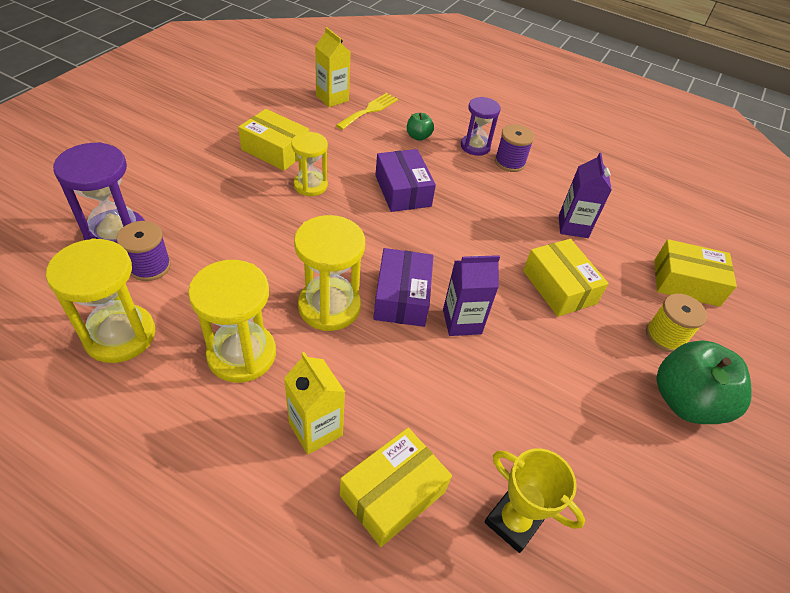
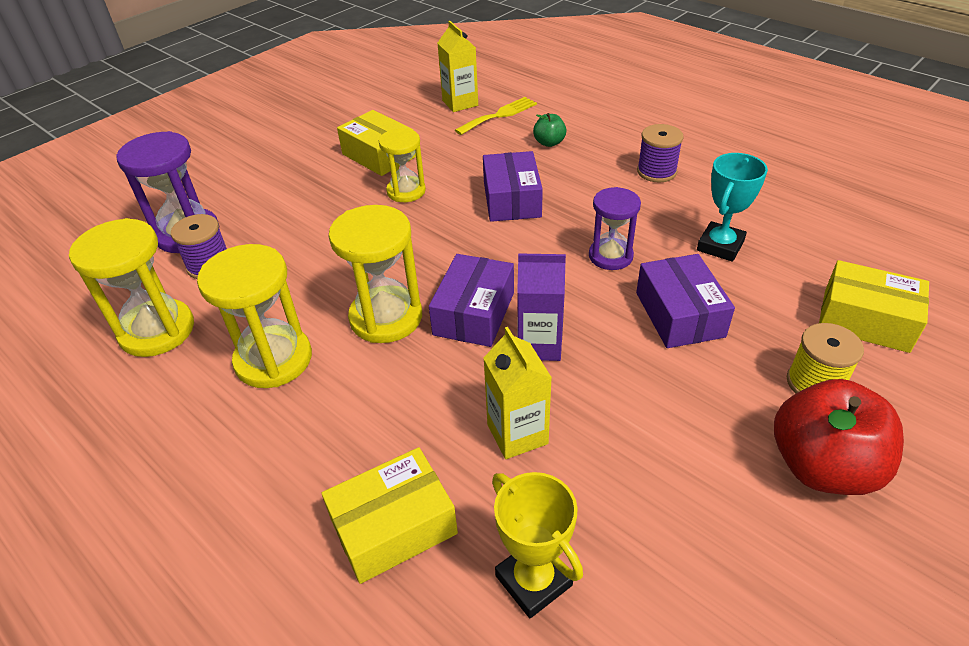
camera: 20 degrees right, 5 degrees down
yellow carton [284,352,345,455] -> yellow carton moved to [483,327,552,459]
purple hourglass [461,97,501,156] -> purple hourglass moved to [589,187,641,270]
yellow box [523,239,609,317] -> purple box [636,254,735,348]
purple carton [559,152,612,238] -> turquoise trophy [697,153,768,262]
green apple [657,340,752,424] -> red apple [774,379,904,495]

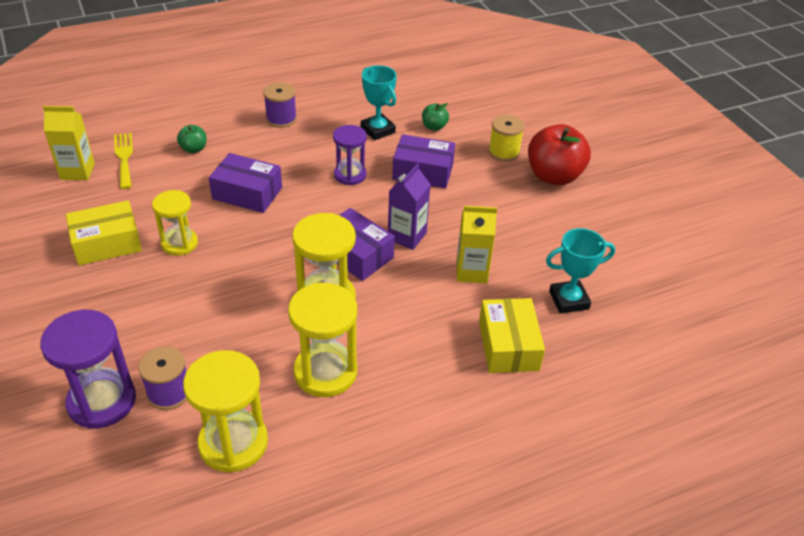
camera: 70 degrees left, 0 degrees up
yellow trophy [492,472,583,618] -> turquoise trophy [546,228,615,314]
yellow box [819,260,929,353] -> none
none -> green apple [422,103,449,131]

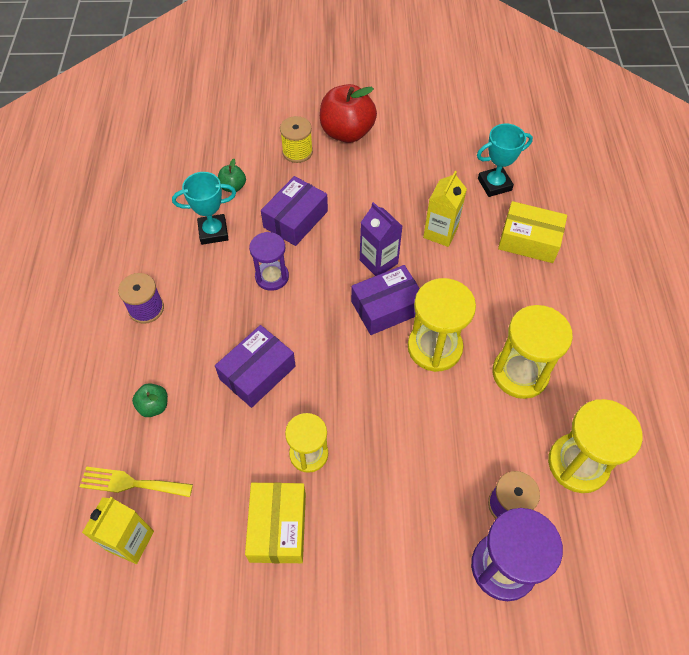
camera: 65 degrees left, 15 degrees up
turquoise trophy [546,228,615,314] -> turquoise trophy turned 60 degrees clockwise [477,124,533,197]

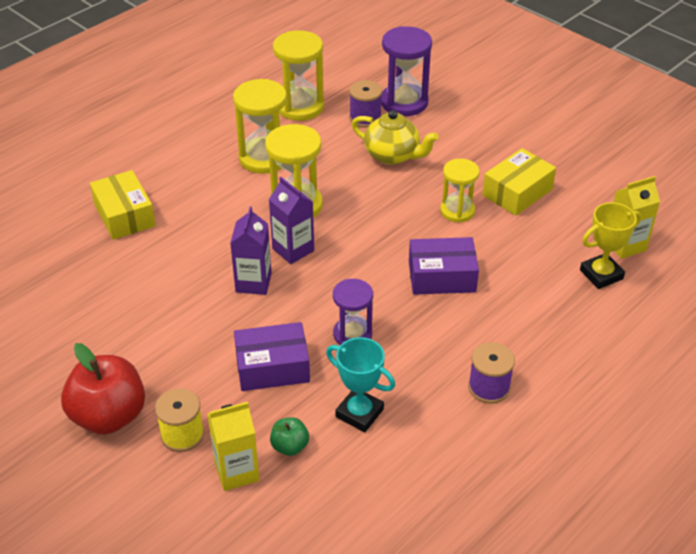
camera: 135 degrees left, 15 degrees down
yellow fork [80,467,193,497] -> yellow trophy [580,202,641,289]
green apple [132,383,168,417] -> none
purple box [351,265,420,335] -> purple carton [269,177,314,264]
yellow carton [423,171,467,247] -> yellow carton moved to [207,402,260,491]
turquoise trophy [477,124,533,197] -> none
none -> yellow teapot [352,110,438,165]

